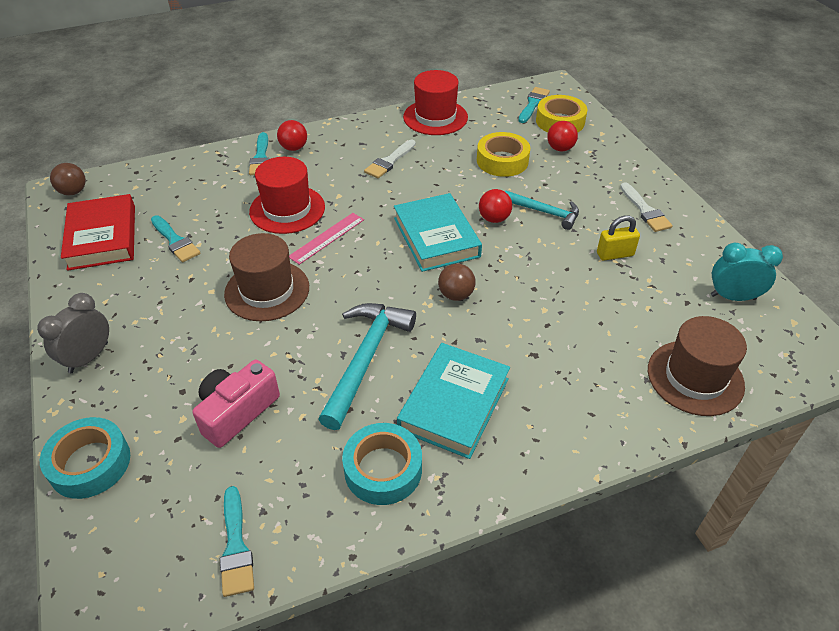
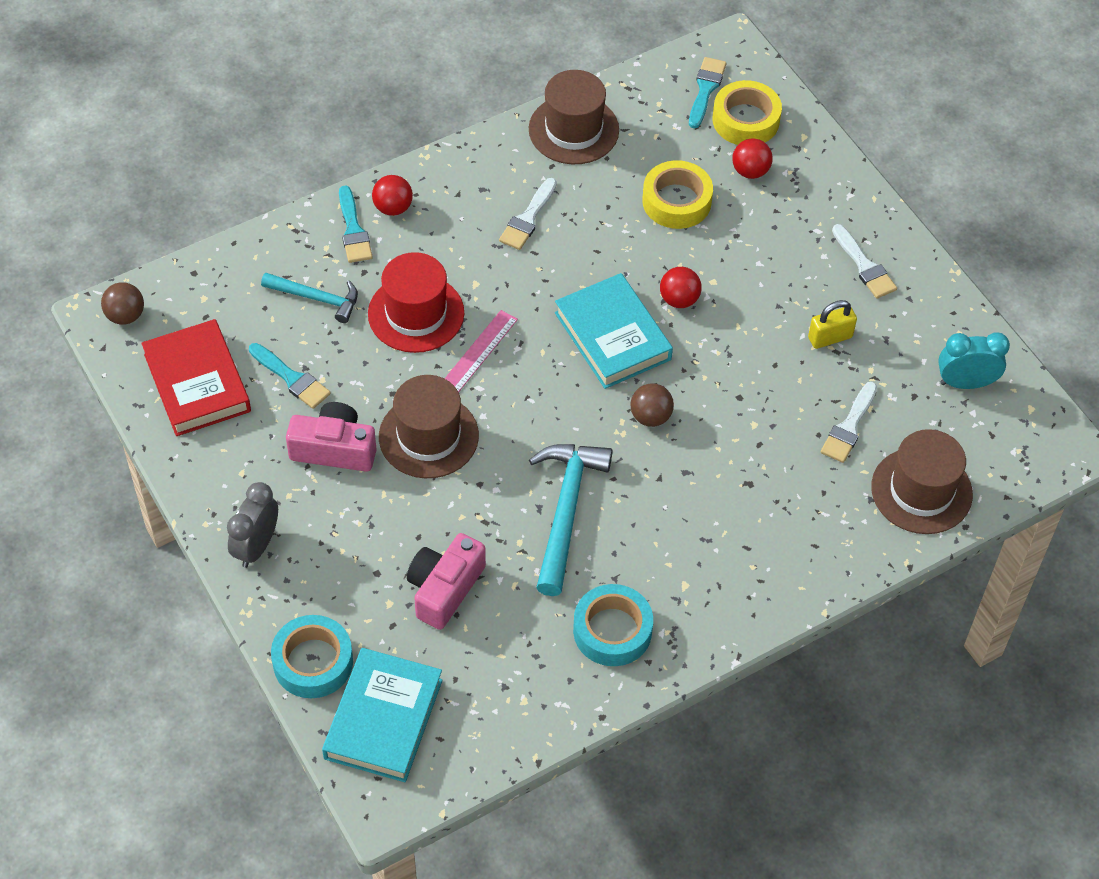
camera: 10 degrees left, 10 degrees up
turquoise brush [220,486,254,597] -> none
turquoise book [397,343,510,459] -> turquoise book moved to [322,648,443,782]
red hat [403,70,468,135] -> brown hat [529,70,619,164]
turquoise hammer [505,191,579,230] -> turquoise hammer moved to [261,273,358,323]
none -> pink camera [286,402,377,472]
none -> white brush [821,382,877,463]

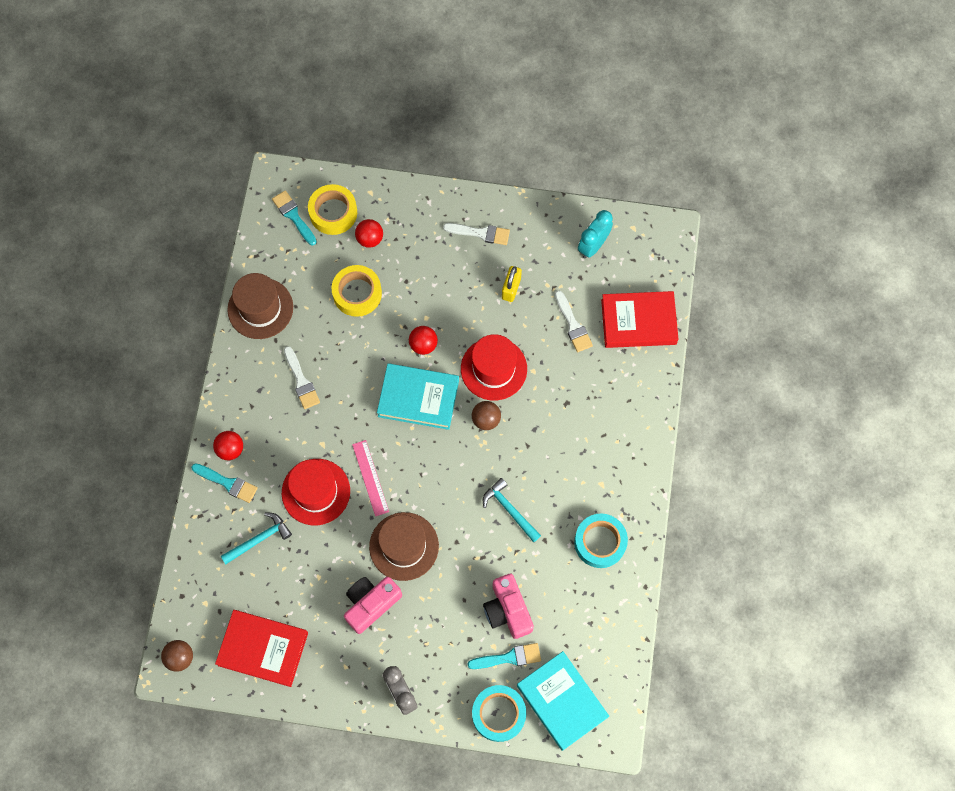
camera: 50 degrees left, 15 degrees up
turquoise brush [249,343,331,409] -> turquoise brush moved to [467,643,541,669]
turquoise hammer [529,444,613,596] -> turquoise hammer [483,478,541,542], size x0.61
brown hat [871,429,973,534] -> red book [601,291,679,348]
none -> red hat [461,334,527,400]

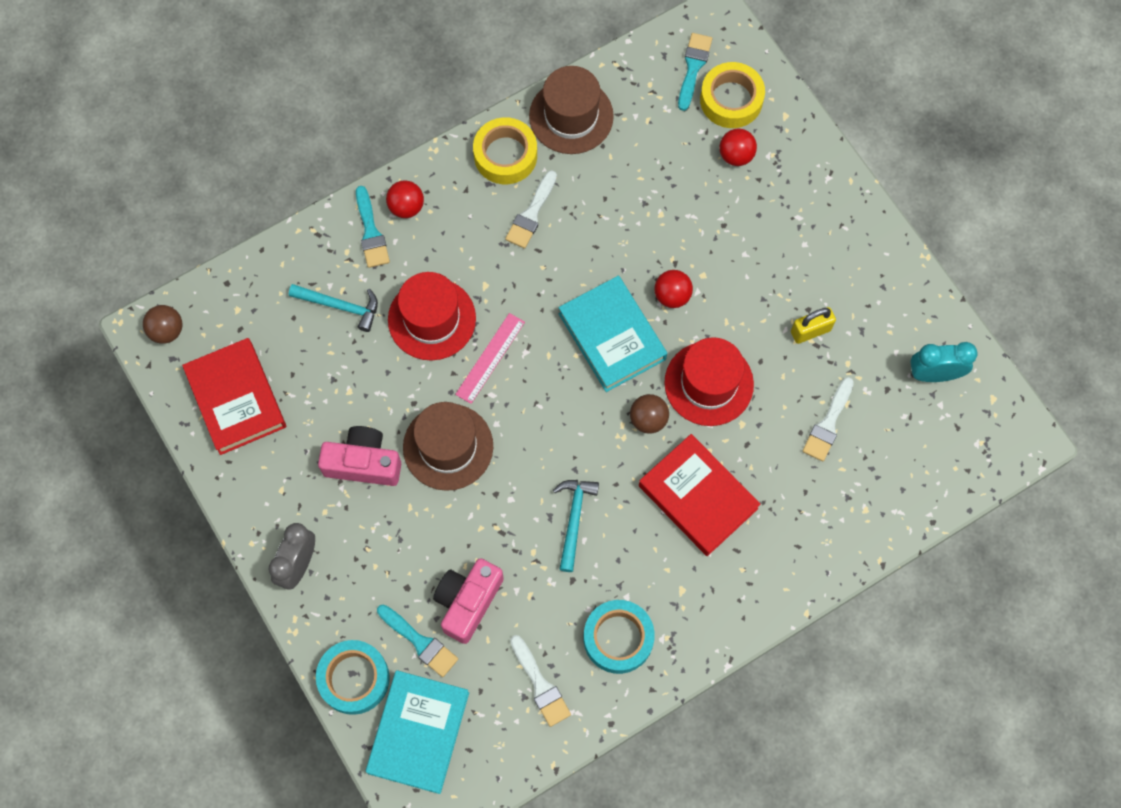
camera: 50 degrees right, 0 degrees up
yellow tape [331,265,382,317] -> yellow tape moved to [473,117,537,184]
white brush [443,223,510,245] -> white brush moved to [510,635,571,727]
red book [601,291,679,348] -> red book moved to [639,434,761,556]

